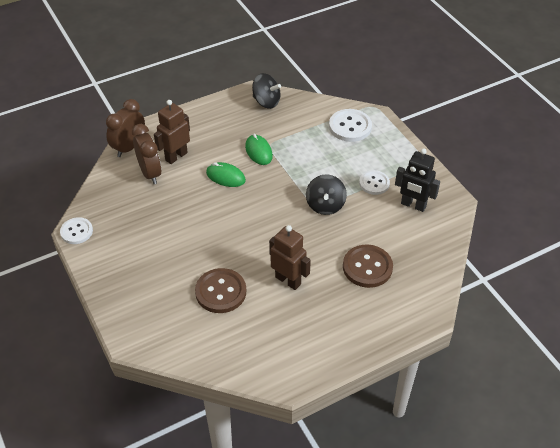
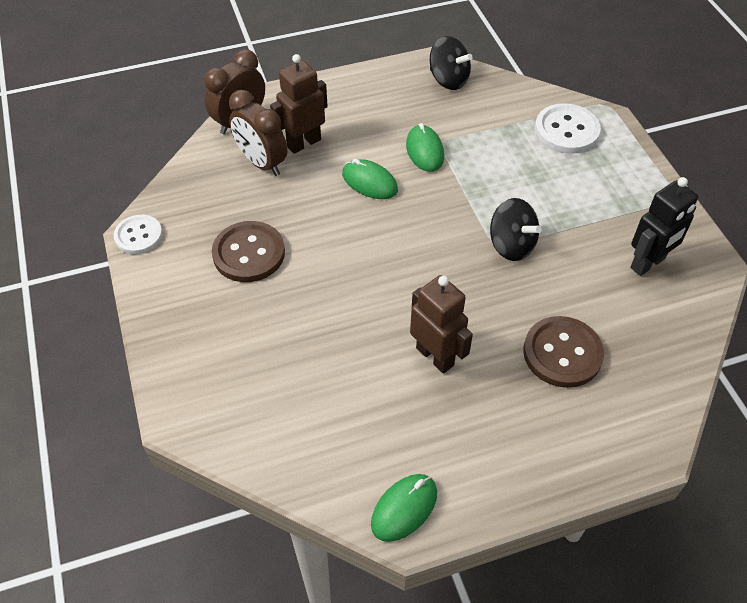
camera: 10 degrees right, 5 degrees up
brown clock [132,124,161,184] -> brown clock turned 150 degrees clockwise [229,90,287,176]
brown button [195,268,246,313] -> brown button moved to [212,221,285,282]
black spinning top [306,174,347,215] -> black spinning top turned 60 degrees counterclockwise [490,198,541,261]
white button [359,170,390,195] -> none
black robot [395,148,440,212] -> black robot turned 75 degrees counterclockwise [630,177,698,276]
none -> green mouse [371,474,437,542]

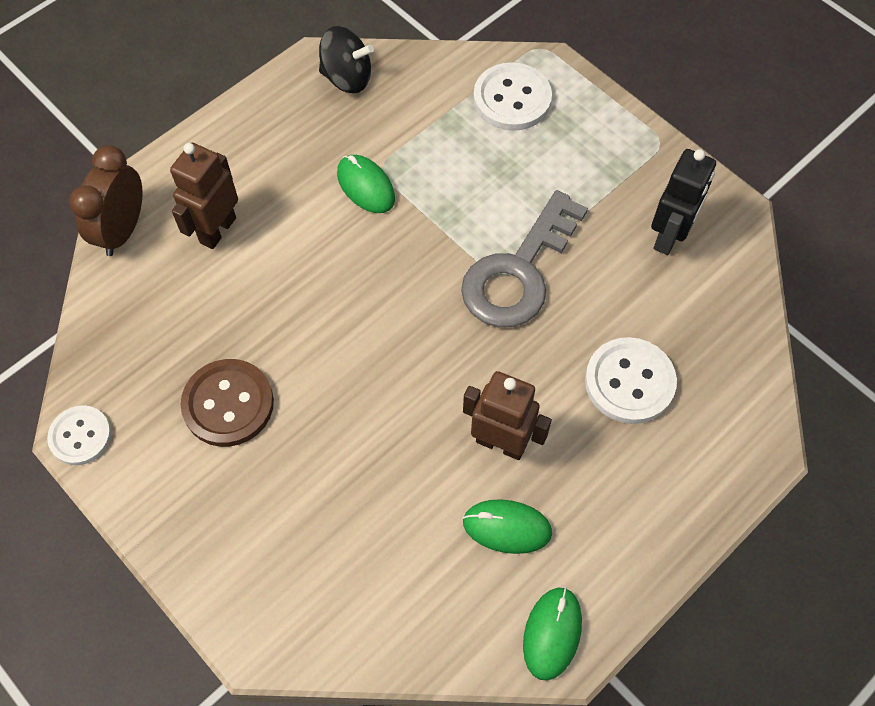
camera: 25 degrees left, 10 degrees up
brown clock [229,90,287,176] -> none
green mouse [342,159,398,199] -> green mouse moved to [463,499,552,554]
black spinning top [490,198,541,261] -> grey key [461,190,588,327]
brown button [523,316,604,388] -> white button [585,337,677,424]

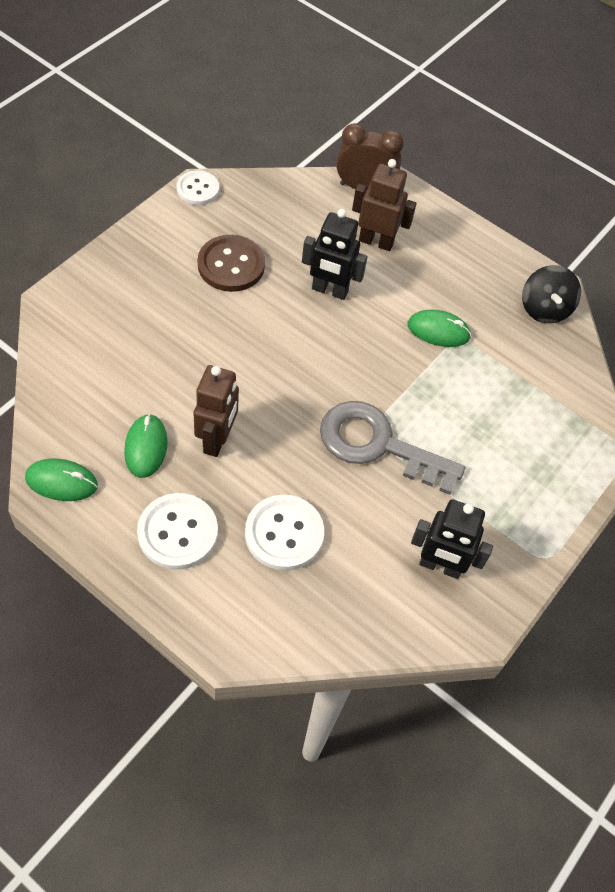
camera: 75 degrees right, 5 degrees down
green mouse [337,155,395,213] -> green mouse turned 60 degrees clockwise [408,310,471,347]
white button [473,62,552,131] -> white button moved to [137,493,218,570]
none -> black robot [302,209,367,300]

